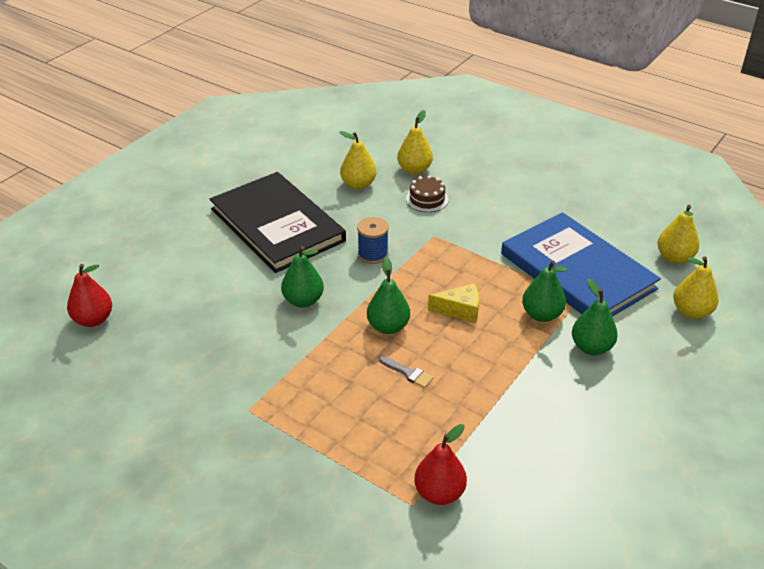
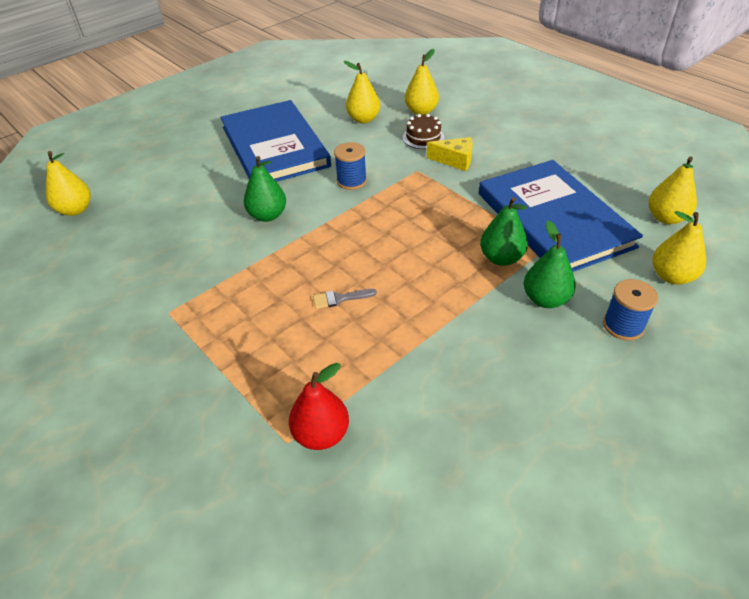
camera: 15 degrees right, 5 degrees up
red pear [67,264,112,327] -> yellow pear [46,151,91,216]
black book [210,172,346,273] -> blue book [221,100,331,182]
green pear [367,257,410,334] -> none
grey brush [379,356,433,388] -> grey brush turned 120 degrees clockwise [313,289,377,309]
yellow cheese [428,283,479,323] -> yellow cheese moved to [427,137,473,171]
none -> blue spool [603,279,658,341]

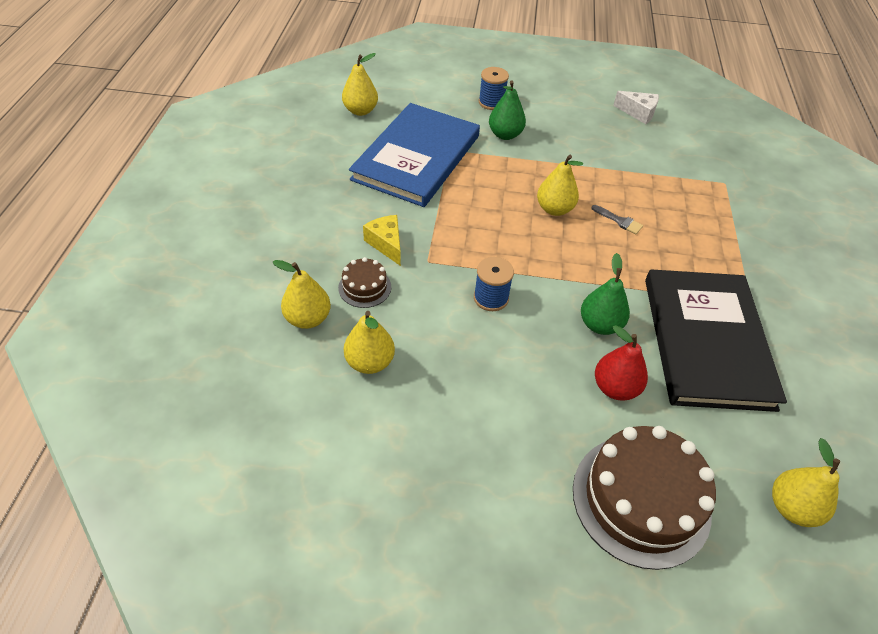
camera: 135 degrees left, 5 degrees up
blue book [221,100,331,182] -> none
red pear [289,363,349,450] -> red pear moved to [595,325,648,401]
green pear [480,197,528,266] -> none
yellow pear [652,211,706,285] -> yellow pear moved to [537,155,583,216]
none -> brown cake [573,426,716,570]
none -> white cheese [613,91,659,124]
none -> black book [645,269,787,412]

